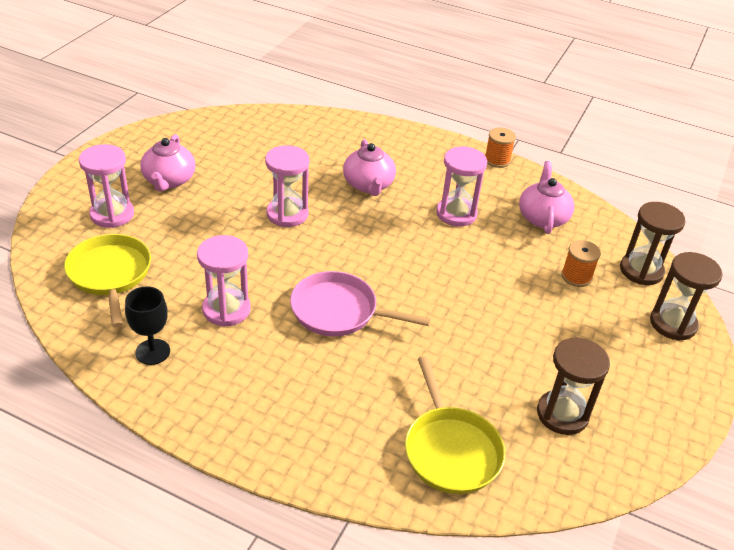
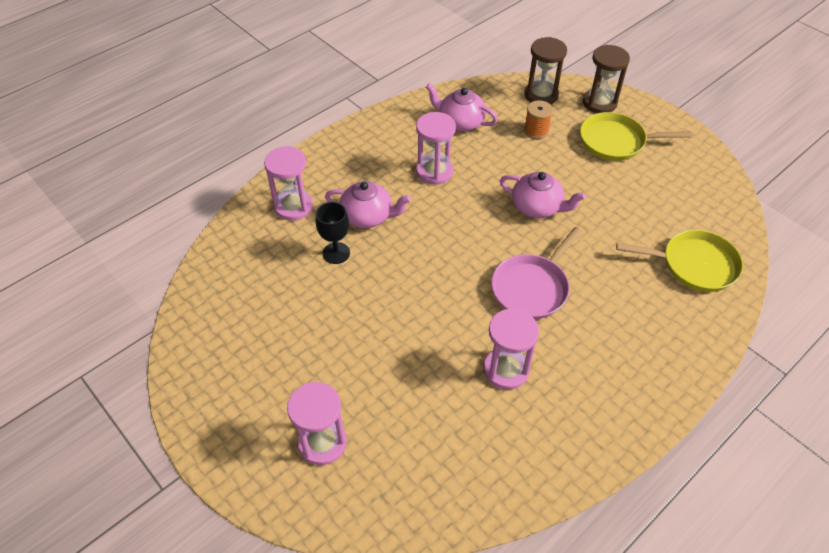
camera: 65 degrees left, 10 degrees up
yellow pan [64,234,151,328] -> yellow pan moved to [580,112,692,161]
black goblet [125,286,170,365] -> black goblet moved to [315,202,350,264]
pink teapot [140,134,196,191] -> pink teapot moved to [500,172,586,218]
pink hourglass [265,145,309,227] -> pink hourglass moved to [264,146,313,221]
orange spool [485,128,516,168] -> none
brown hourglass [537,337,610,435] -> none

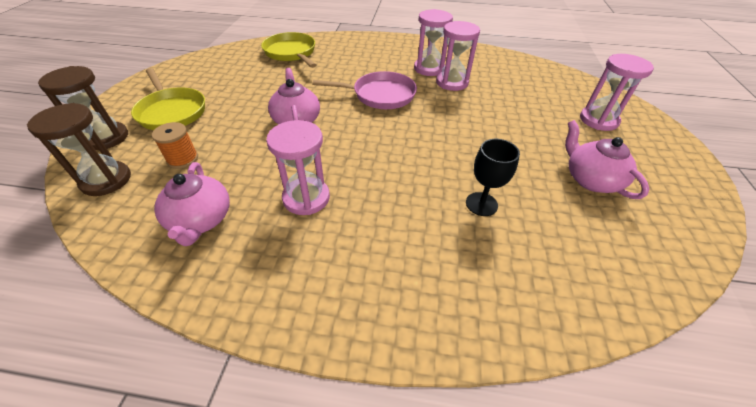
camera: 130 degrees left, 5 degrees down
pink hourglass [264,146,313,221] -> pink hourglass moved to [414,9,453,76]
pink teapot [325,181,411,228] -> pink teapot moved to [565,120,649,199]

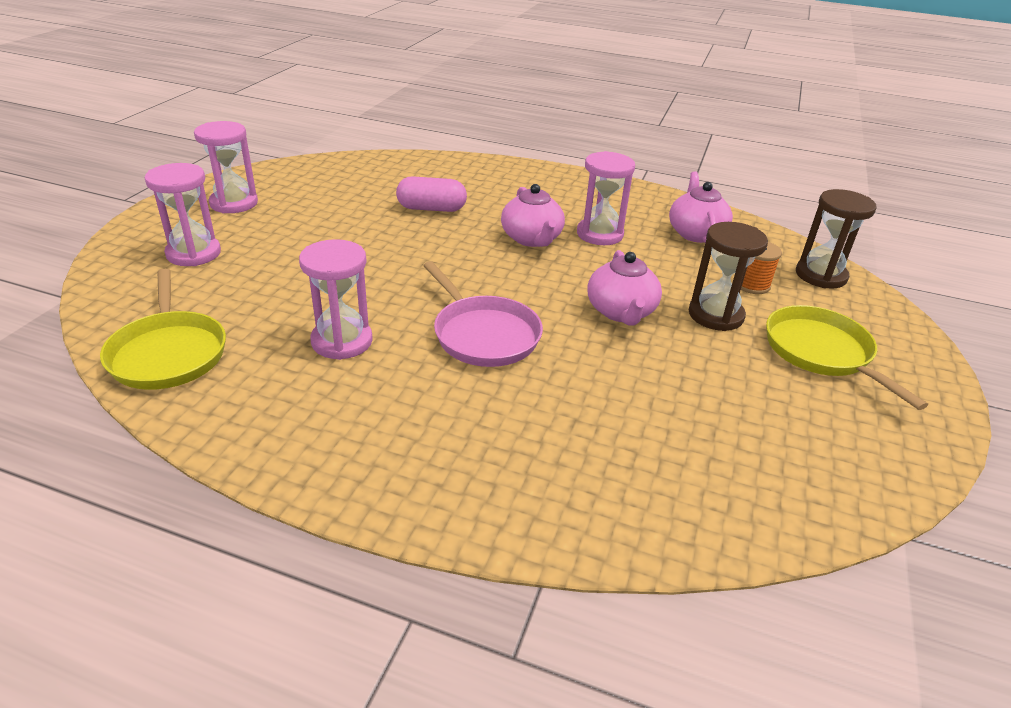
camera: 170 degrees left, 10 degrees down
brown hourglass [38,66,128,150] -> brown hourglass moved to [689,222,768,331]
yellow pan [261,32,316,68] -> yellow pan moved to [100,269,226,390]
pink pan [313,71,417,109] -> pink pan turned 135 degrees counterclockwise [423,261,543,367]
pink hourglass [414,9,453,76] -> pink hourglass moved to [194,121,258,213]
black goblet [466,139,520,216] -> pink capsule [396,176,467,212]
pink teapot [565,120,649,199] -> pink teapot moved to [501,184,565,247]

